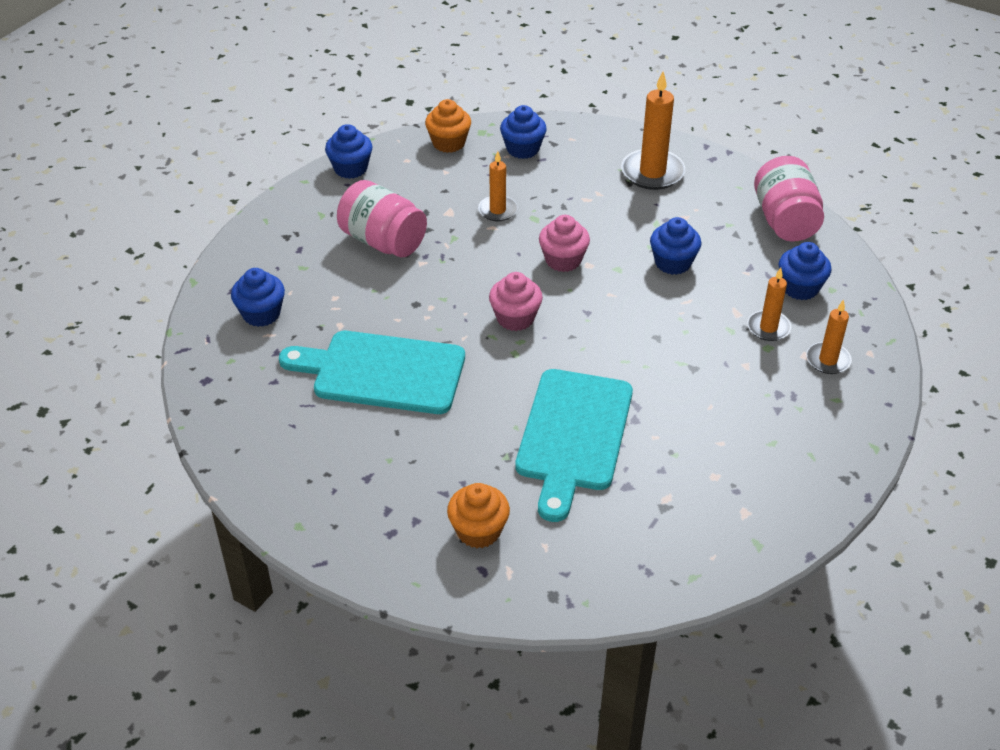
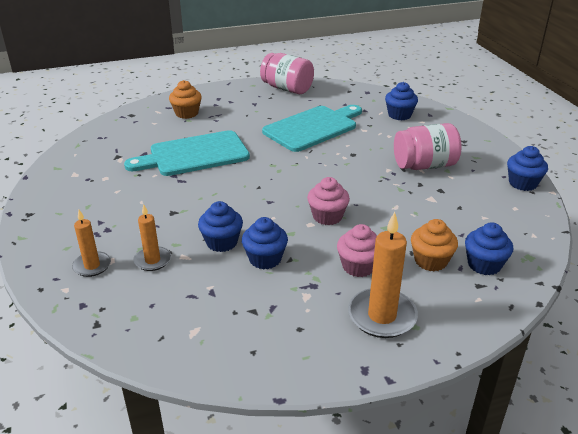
camera: 130 degrees right, 10 degrees down
orange cupcake [425,99,471,153] -> orange cupcake moved to [411,219,458,271]
orange candle [478,151,518,221] -> none
pink cupcake [489,272,543,331] -> pink cupcake moved to [337,224,377,277]
turquoise cutting board [515,369,633,522] -> turquoise cutting board turned 75 degrees counterclockwise [124,130,250,176]
pink jar [754,156,824,242] -> pink jar moved to [260,53,314,94]
blue cupcake [778,242,832,300] -> blue cupcake moved to [198,201,243,252]

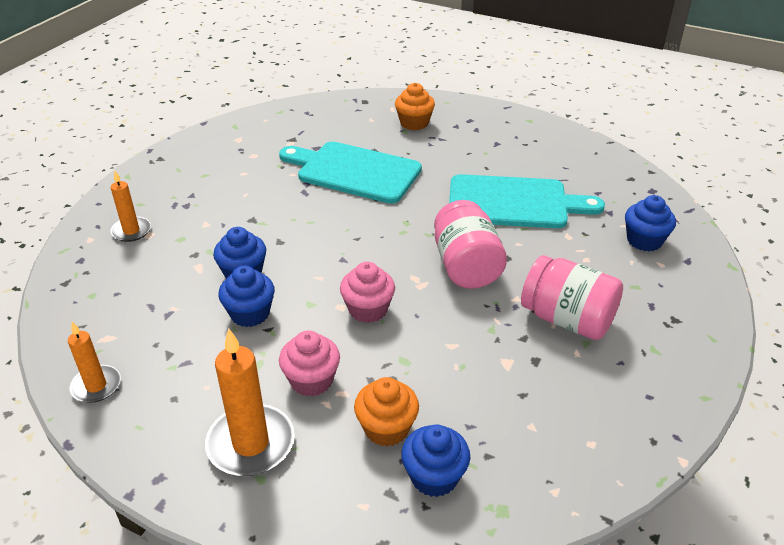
camera: 45 degrees right, 5 degrees up
orange candle [133,204,171,271] -> orange candle moved to [68,321,121,403]
pink jar [260,53,314,94] -> pink jar moved to [434,200,507,289]
blue cupcake [507,146,548,191] -> none

